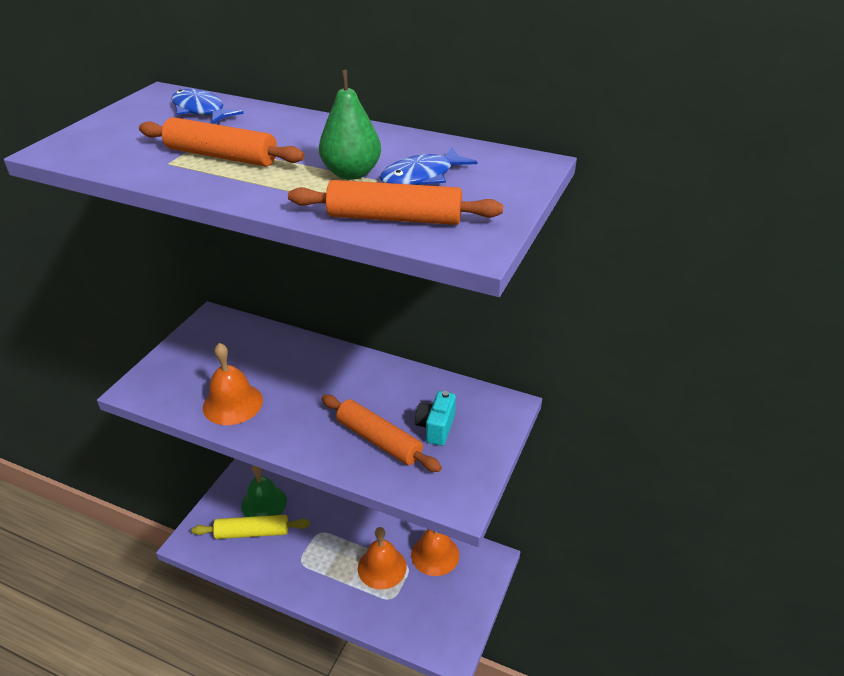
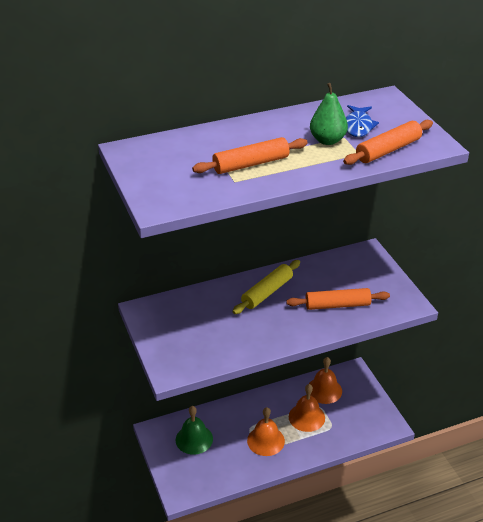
camera: 45 degrees left, 0 degrees up
blue fish [171,89,244,124] -> none
yellow rolling pin [192,515,310,539] -> yellow rolling pin moved to [232,260,300,314]
orange bell [203,343,263,425] -> orange bell moved to [247,407,285,456]
turquoise camera [415,391,456,446] -> none

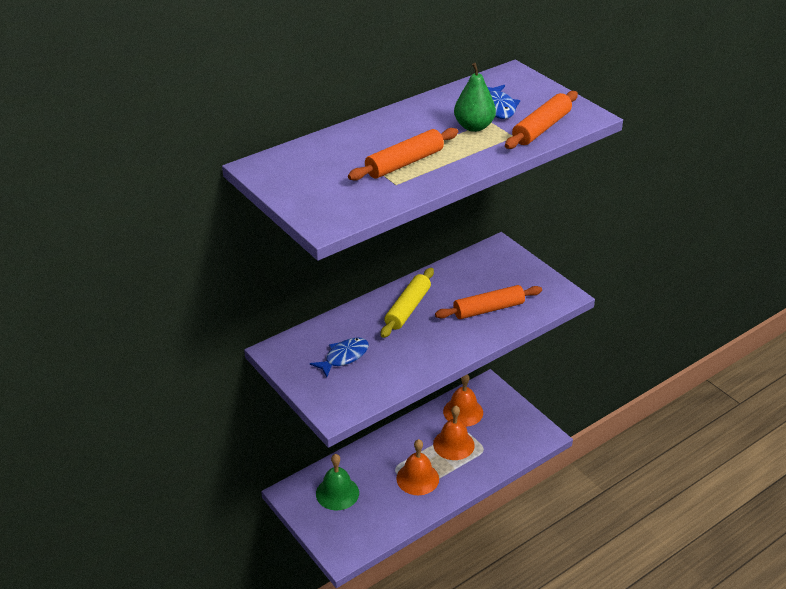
camera: 15 degrees left, 0 degrees up
none -> blue fish [310,337,369,377]

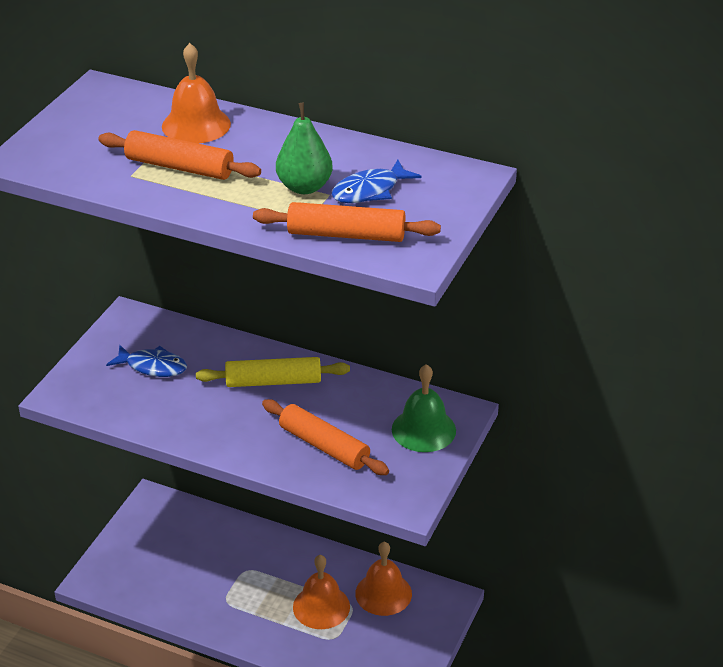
camera: 60 degrees right, 0 degrees up
green bell [316,454,359,510] -> green bell moved to [392,364,456,452]
orange bell [396,439,439,495] -> orange bell moved to [162,43,231,143]

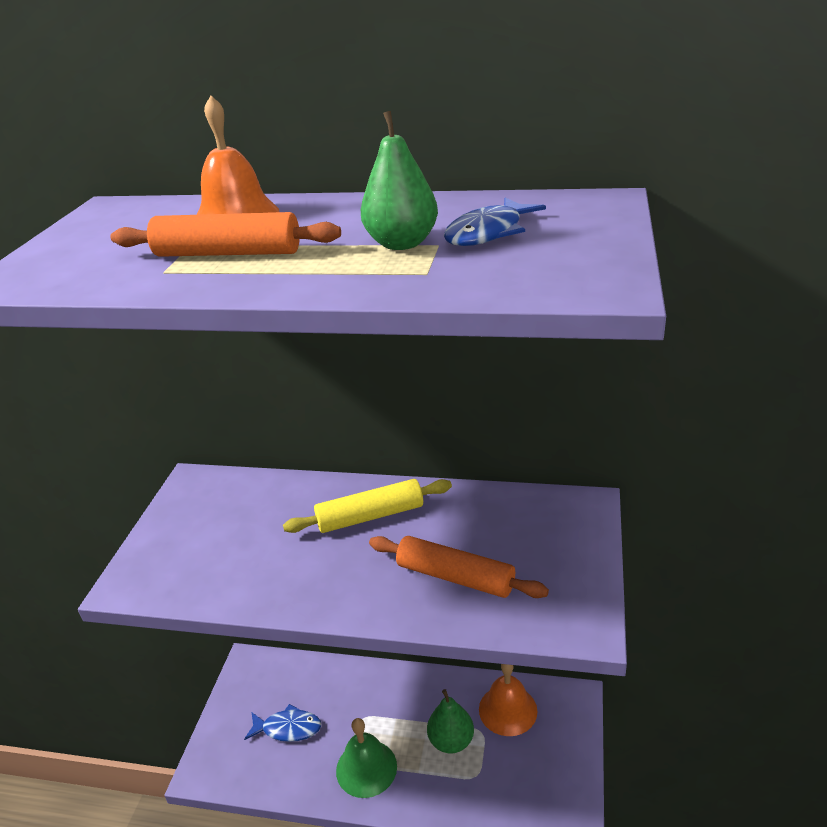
camera: 10 degrees left, 5 degrees down
blue fish [106,345,187,377] -> blue fish moved to [244,704,321,742]
orange rolling pin [253,202,441,242] -> none
orange bell [293,555,350,629] -> green pear [427,689,474,754]
green bell [392,364,456,452] -> green bell moved to [336,718,397,798]

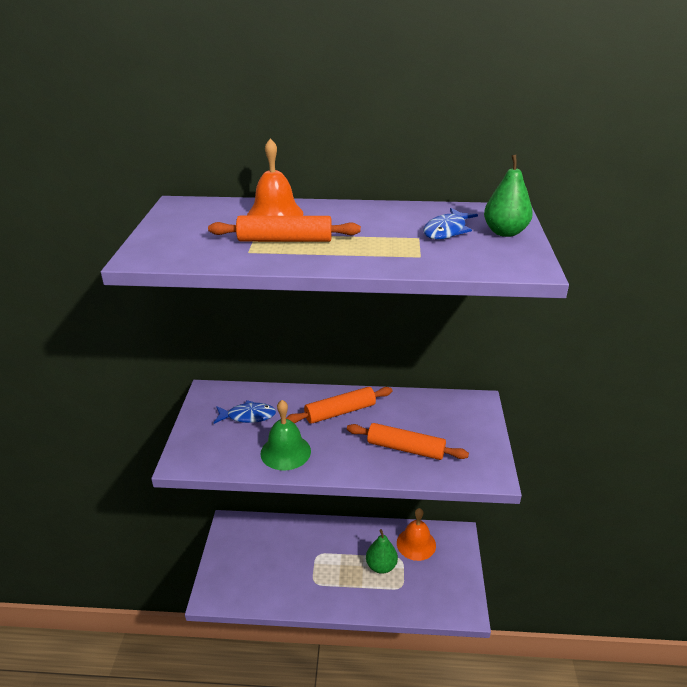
camera: 10 degrees left, 0 degrees up
blue fish [244,704,321,742] -> blue fish moved to [214,400,276,424]
yellow rolling pin [283,479,452,533] -> orange rolling pin [286,387,393,424]
green bell [336,718,397,798] -> green bell moved to [260,400,311,470]
green pear [361,111,438,250] -> green pear moved to [484,155,533,237]

